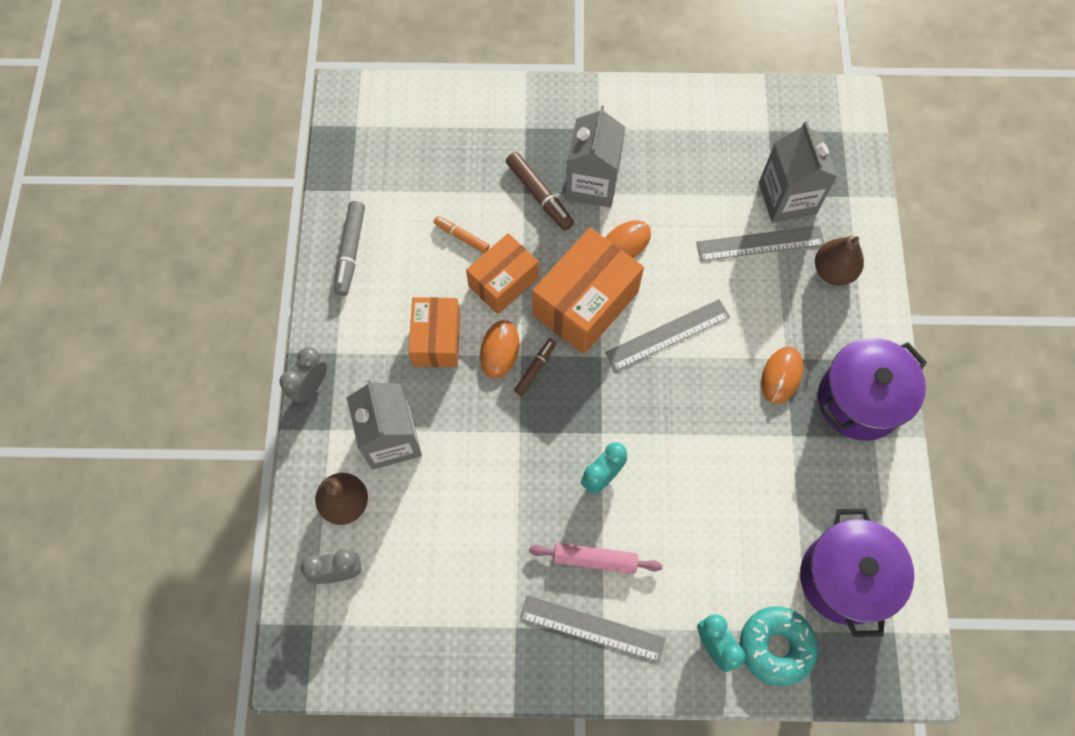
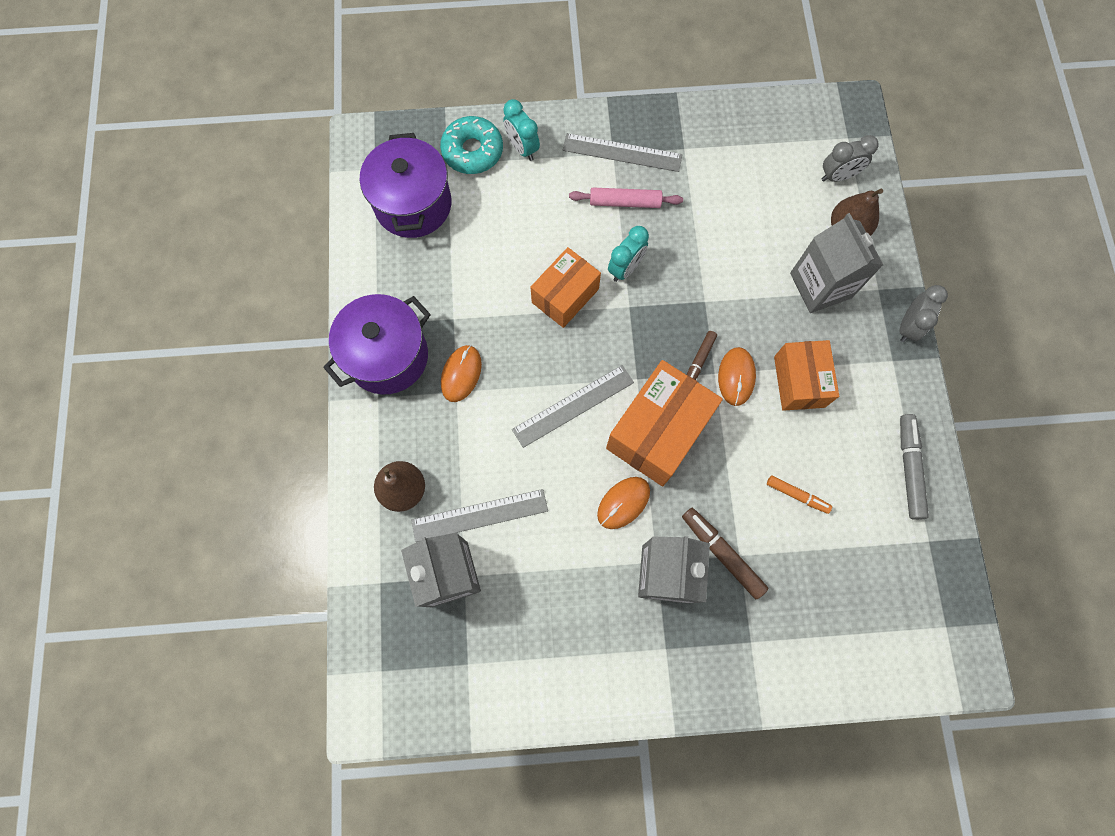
camera: 175 degrees right, 5 degrees up
orange box [466,233,539,314] -> orange box moved to [530,247,601,328]

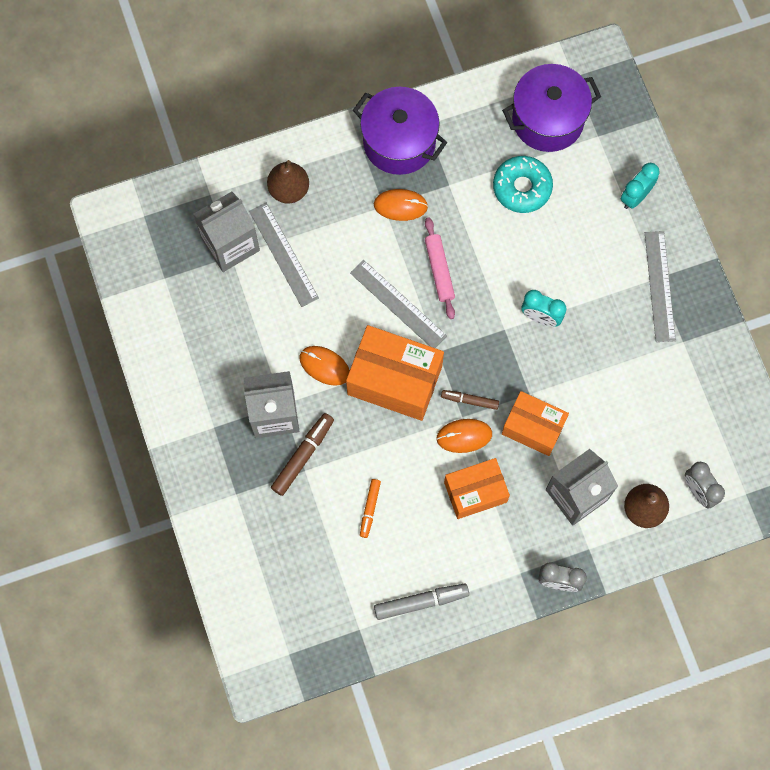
camera: 75 degrees right, 0 degrees up
turquoise donut [440,116,503,174] -> turquoise donut moved to [493,156,553,213]
orange box [530,247,601,328] -> orange box moved to [502,391,569,456]
pink rolling pin [569,187,683,208] -> pink rolling pin moved to [425,217,455,319]

